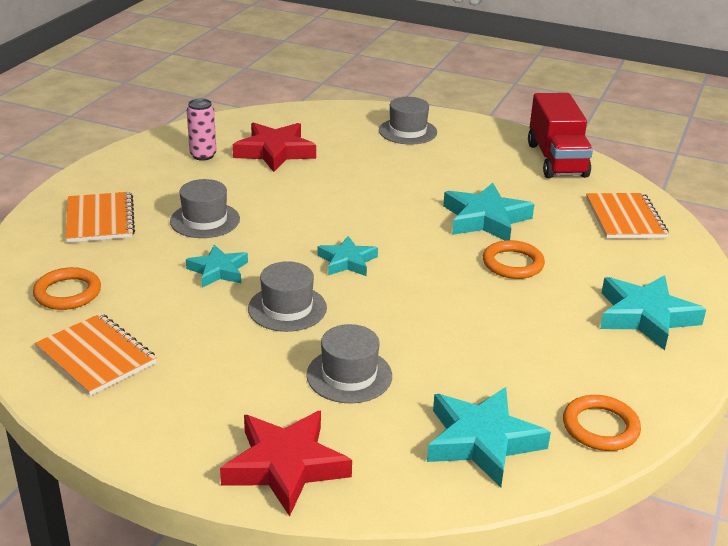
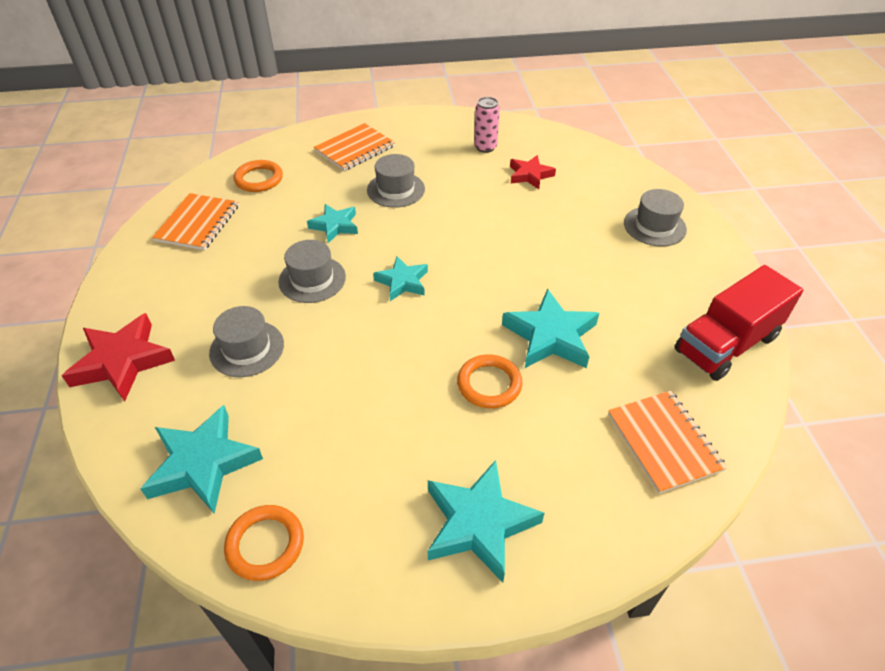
camera: 60 degrees right, 15 degrees up
red star [233,123,316,172] -> red star [510,155,556,189], size x0.62
orange notebook [586,193,669,238] -> orange notebook turned 75 degrees counterclockwise [608,391,727,494]

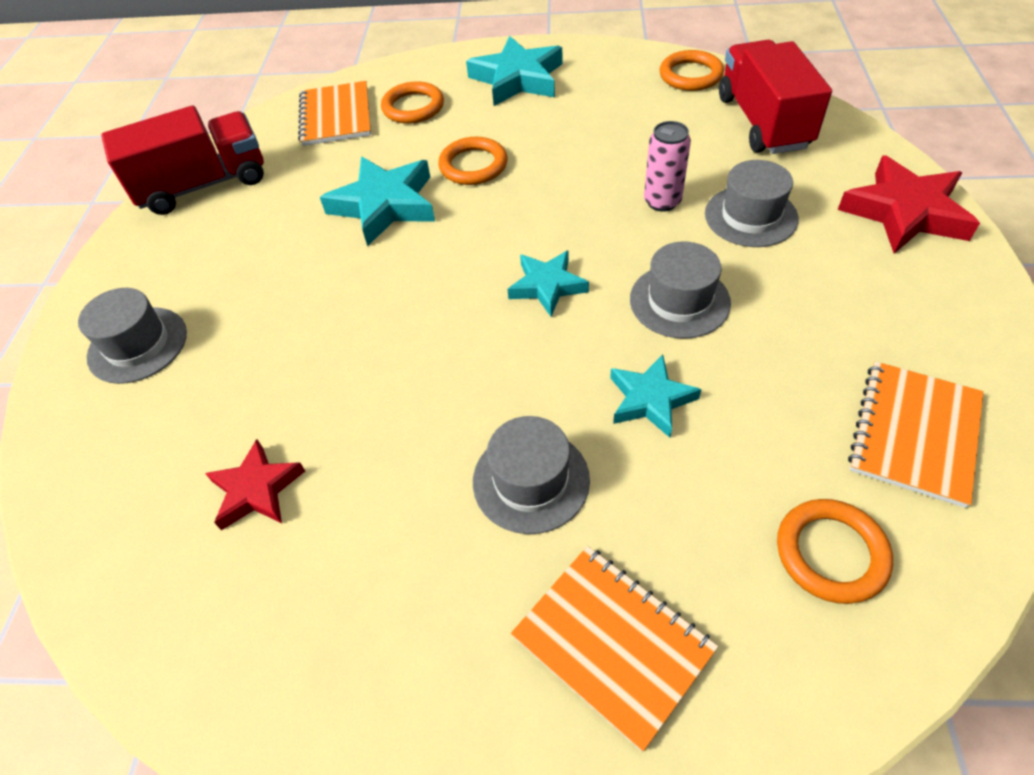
camera: 165 degrees left, 5 degrees up
turquoise star [140,405,263,513] -> red truck [719,40,832,154]
orange notebook [314,123,395,171] -> orange notebook turned 75 degrees clockwise [511,546,718,752]
pink can [474,97,500,153] -> pink can moved to [644,121,691,212]
none -> orange ring [381,81,444,124]

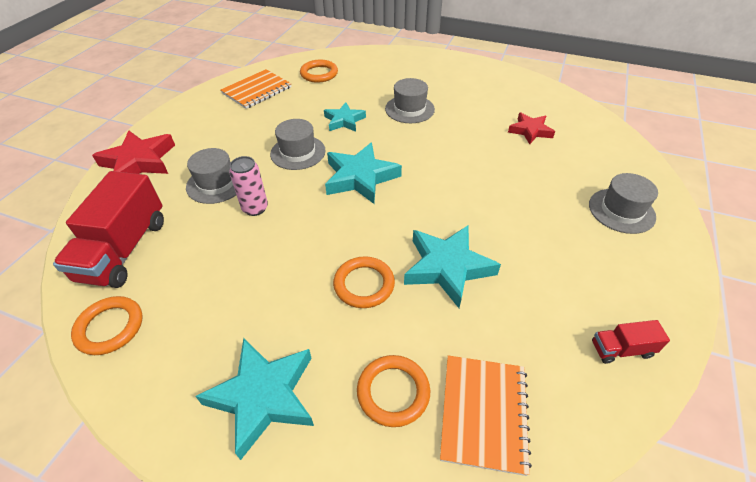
camera: 165 degrees left, 5 degrees down
red truck [101,106,264,215] -> red truck [592,320,670,364], size x0.46
turquoise star [508,250,589,317] -> turquoise star [325,142,402,204], size x1.61
orange notebook [511,546,718,752] -> none

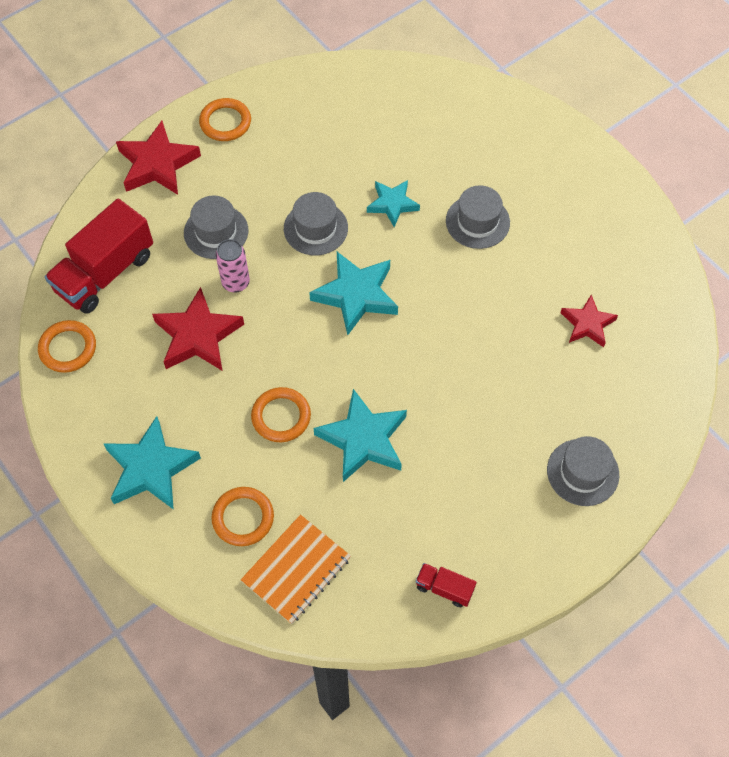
camera: 30 degrees right, 15 degrees up
orange notebook [221,69,291,109] -> none
orange ring [300,60,338,83] -> orange ring moved to [199,98,251,141]
none -> red star [152,287,244,371]

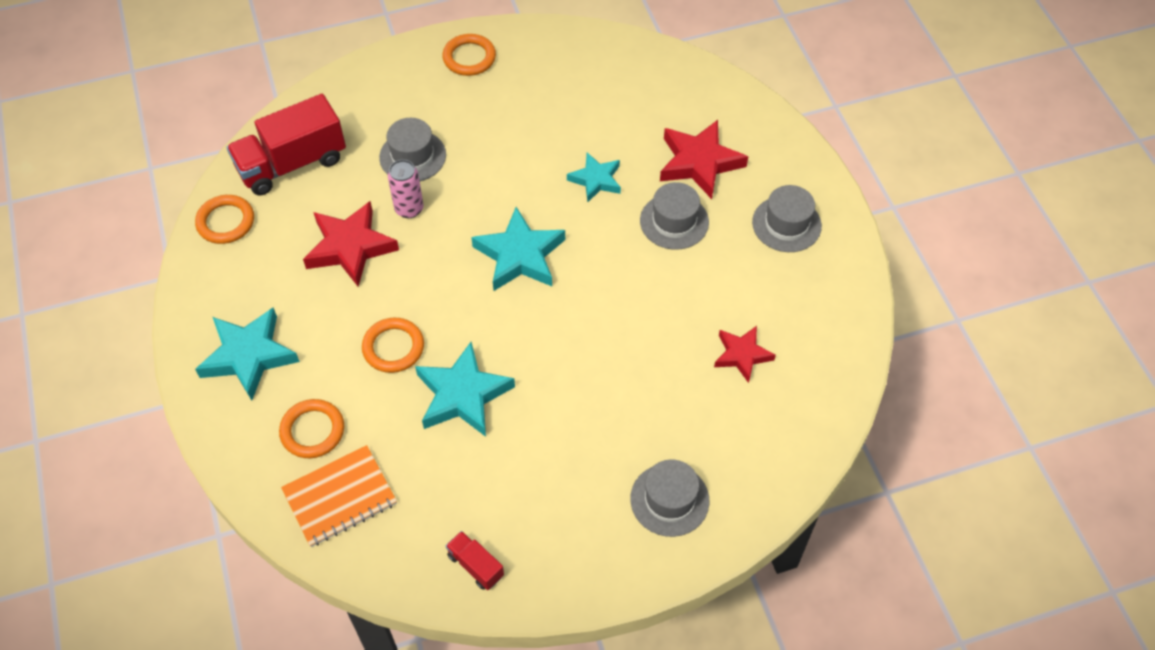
camera: 20 degrees right, 5 degrees down
red star [116,121,201,195] -> red star moved to [660,120,748,199]
grey hat [284,192,348,255] -> grey hat moved to [752,185,822,252]

